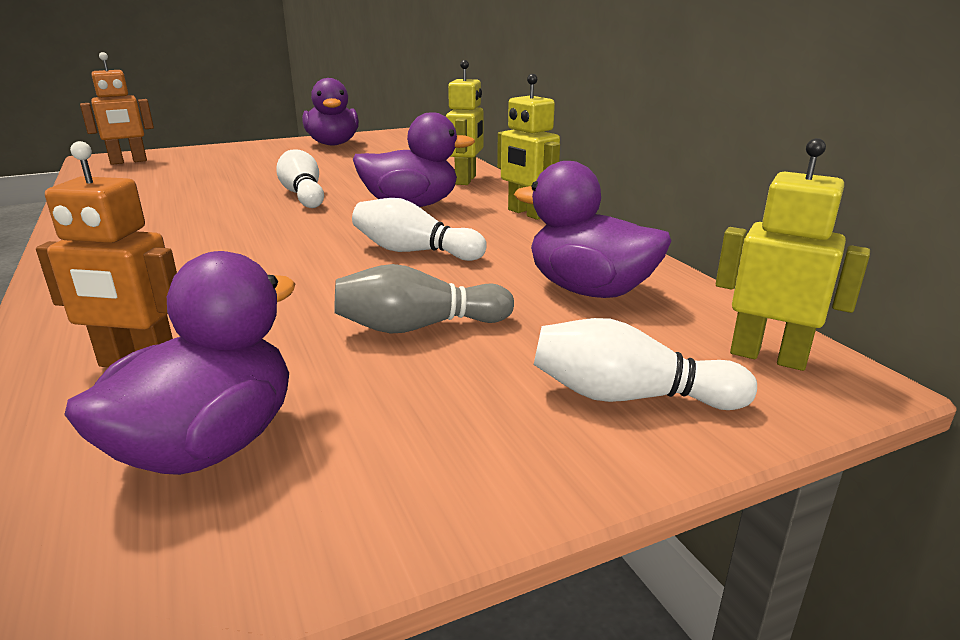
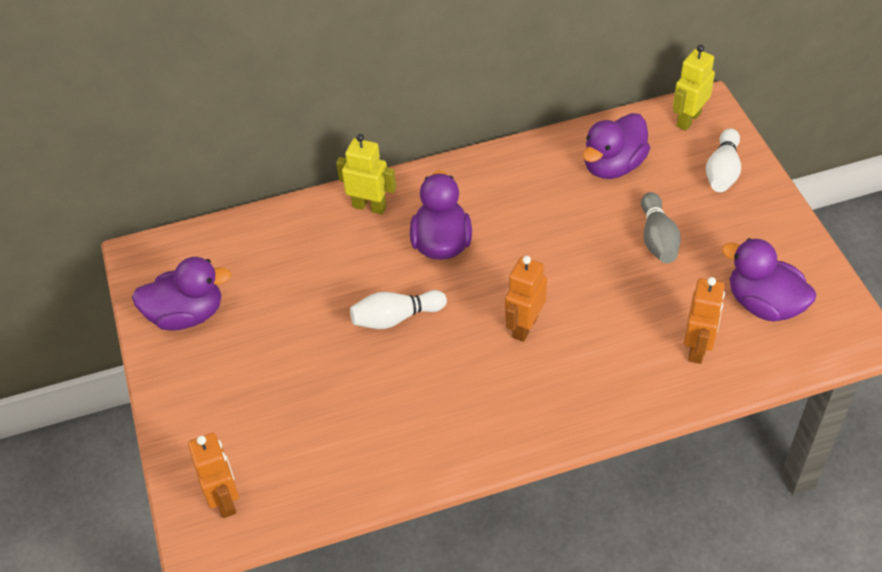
camera: 80 degrees left, 25 degrees up
white bowling pin [352,198,487,261] -> none
yellow robot [497,74,560,220] -> none
none -> orange robot [505,256,547,342]

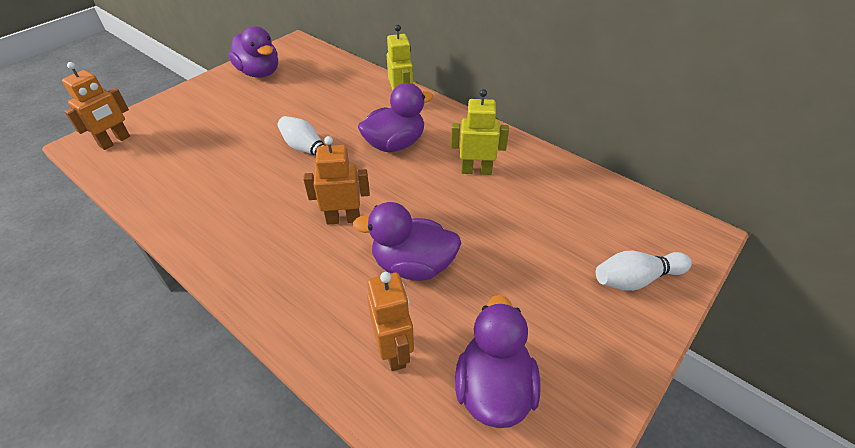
camera: 55 degrees right, 5 degrees down
purple duck [583,113,650,179] -> purple duck moved to [353,202,461,281]
grey bowling pin [641,192,681,263] -> none
yellow robot [673,45,715,131] -> yellow robot moved to [451,89,509,175]
orange robot [684,277,725,364] -> orange robot turned 90 degrees counterclockwise [367,272,414,371]

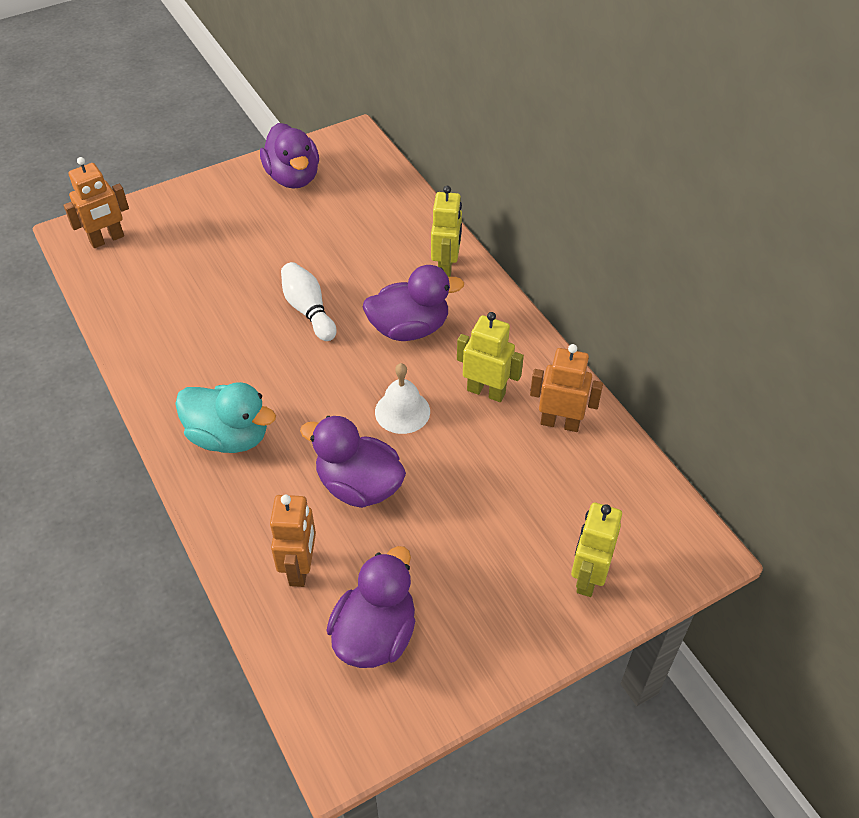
camera: 20 degrees right, 5 degrees up
orange robot [303,136,370,225] -> orange robot moved to [530,344,603,432]
white bowling pin [596,251,692,291] -> yellow robot [571,502,622,597]
none -> turquoise duck [175,382,276,453]
none -> white bell [375,363,430,434]

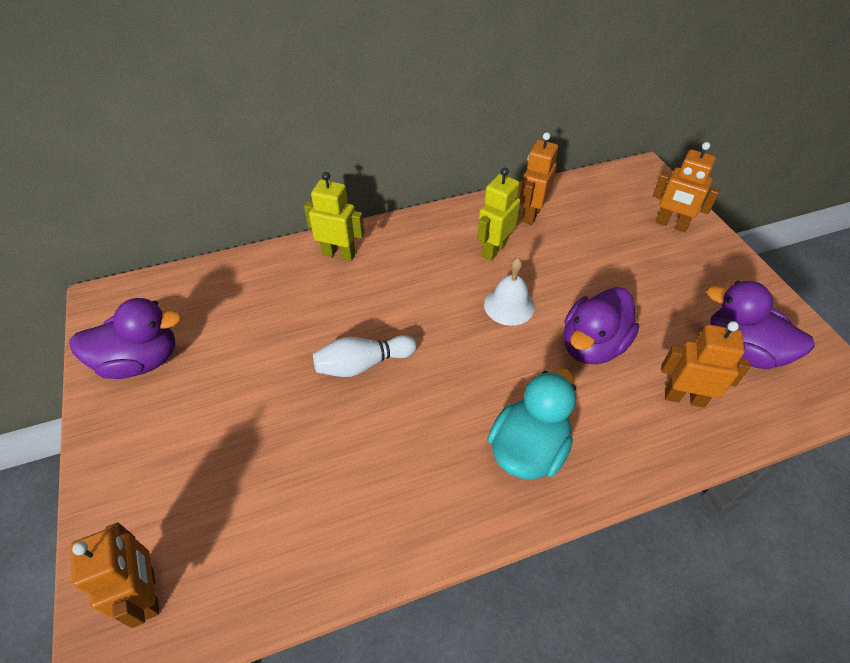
camera: 80 degrees left, 0 degrees up
purple duck [363,265,464,341] -> none
yellow robot [571,502,622,597] -> orange robot [653,142,720,232]

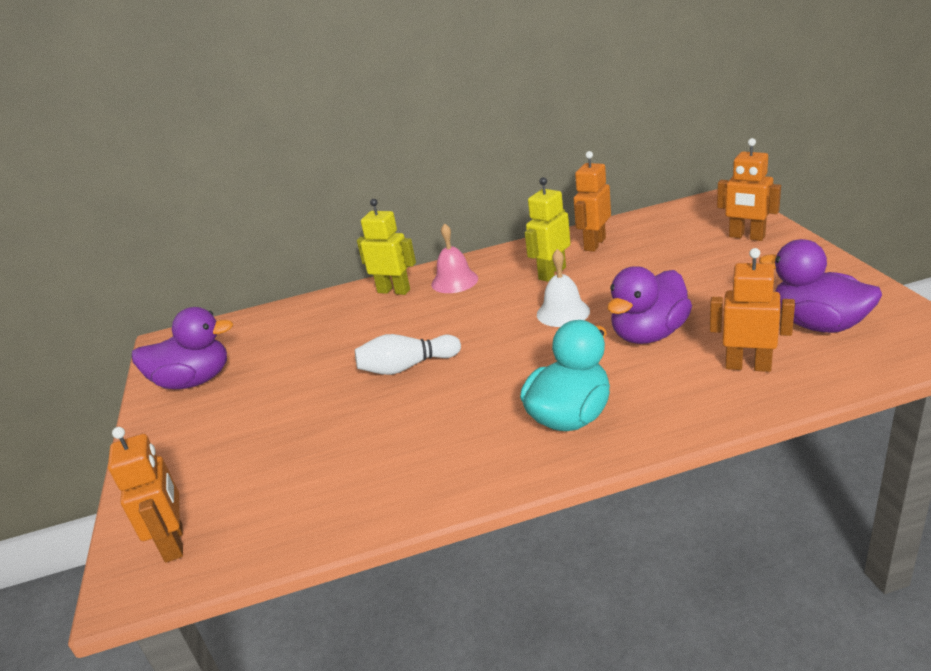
camera: 10 degrees right, 20 degrees down
none -> pink bell [431,223,478,293]

